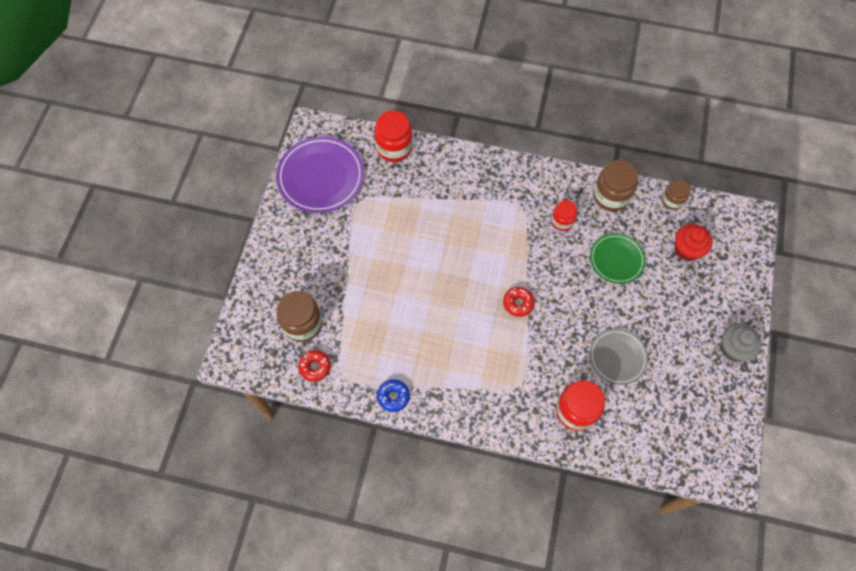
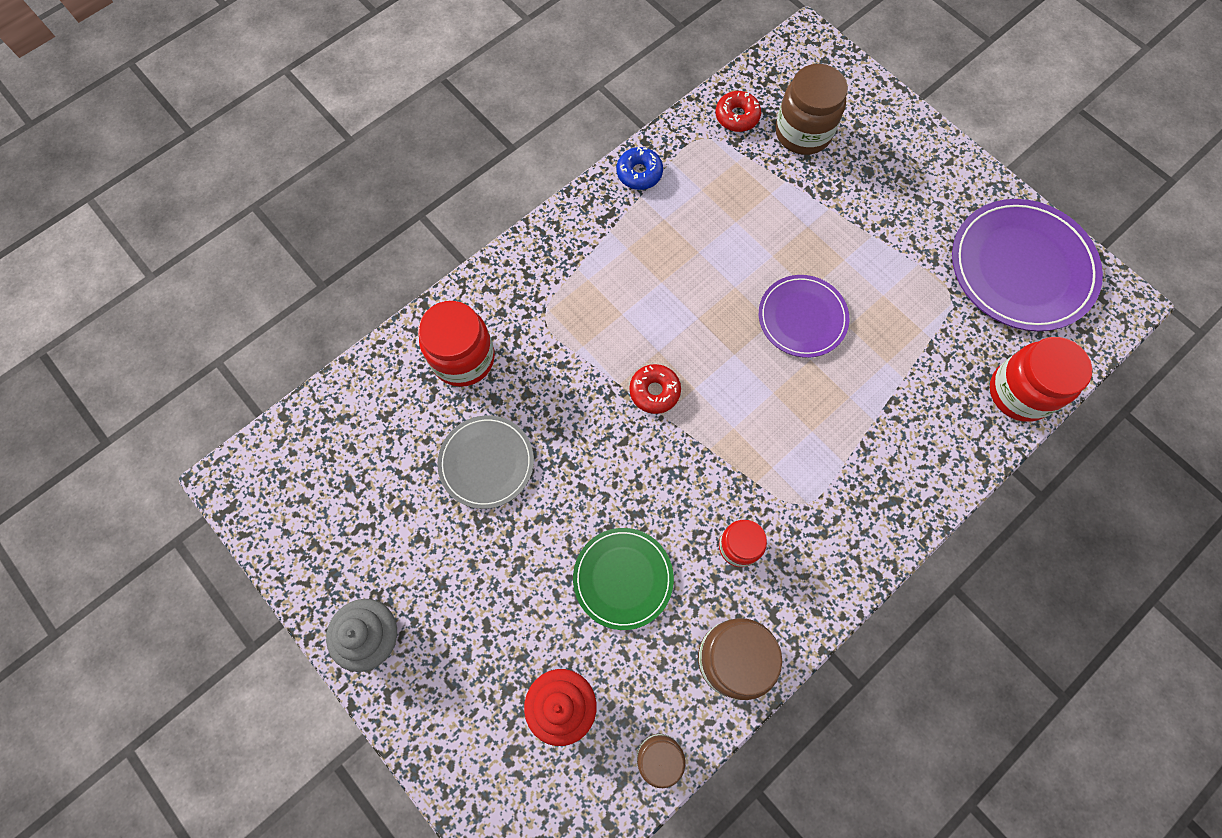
camera: 125 degrees right, 5 degrees up
none -> purple plate [759,275,849,358]

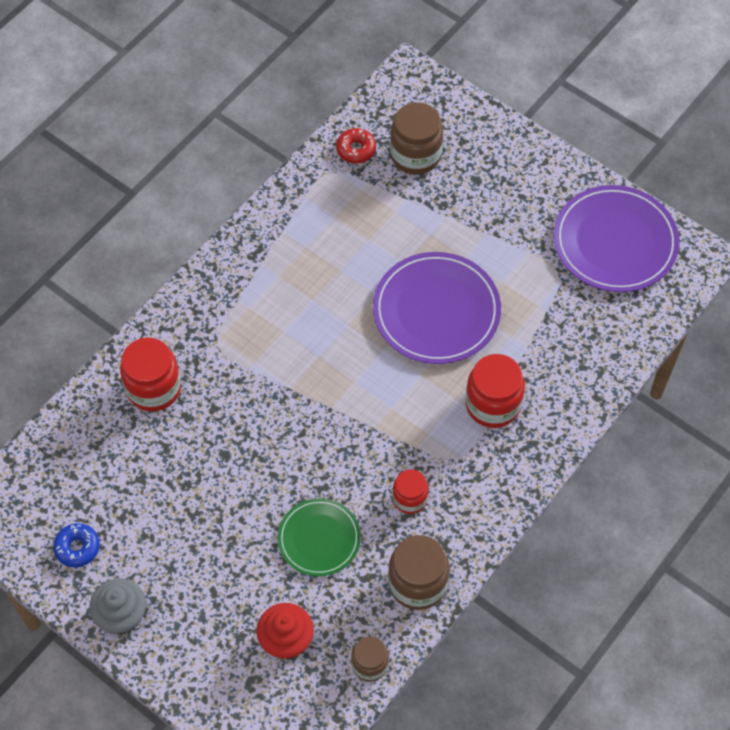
camera: 10 degrees left, 10 degrees down
grey plate [437,415,534,509] -> none
blue donut [617,147,663,190] -> blue donut moved to [53,523,100,567]
red donut [629,364,681,414] -> none
purple plate [759,275,849,358] -> purple plate [373,252,501,364], size x1.66
red jar [990,337,1092,422] -> red jar moved to [465,354,525,428]

